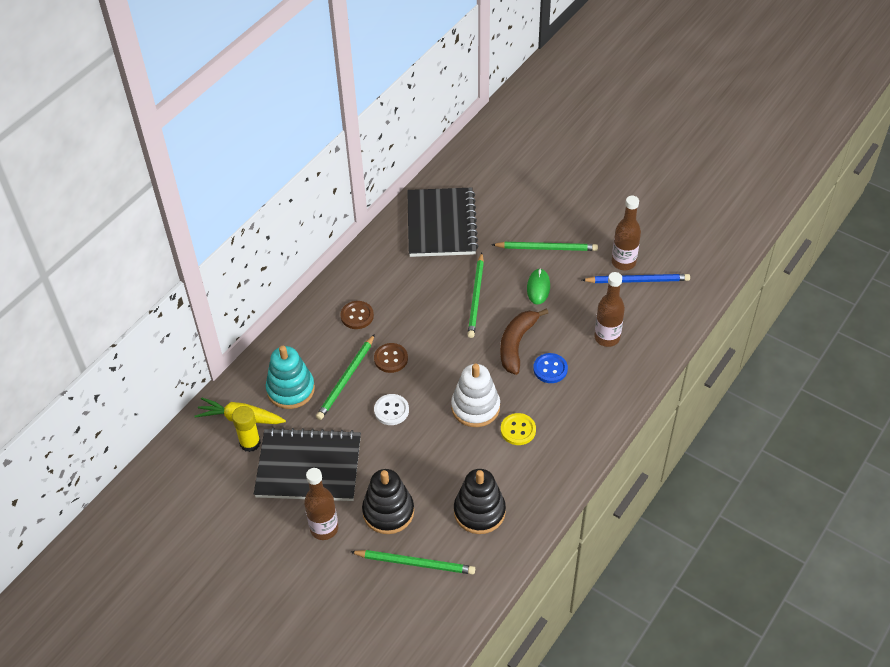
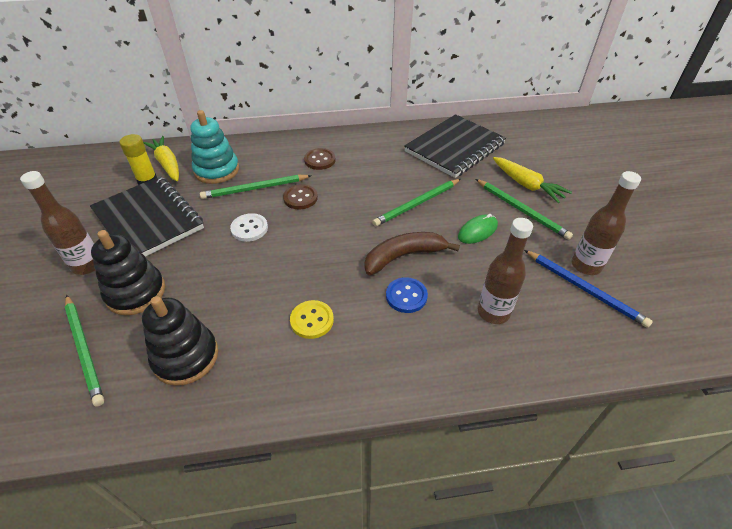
camera: 45 degrees right, 5 degrees down
white stacking toy [451,364,500,427] -> none
none -> yellow carrot [493,157,572,203]

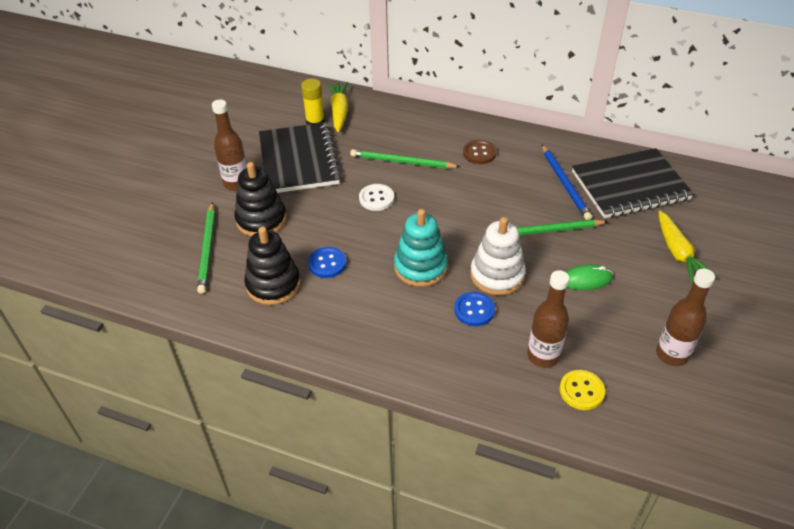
camera: 30 degrees right, 0 degrees up
turquoise stacking toy [191,110,239,184] -> turquoise stacking toy moved to [394,209,448,287]
brown button [283,184,318,210] -> none
yellow button [290,300,334,339] -> yellow button moved to [560,370,605,410]
brown banana [364,232,460,275] -> white stacking toy [470,217,526,295]
green pencil [476,179,573,240] -> none
blue pencil [524,250,653,328] -> blue pencil moved to [542,145,592,220]
none -> blue button [308,247,346,278]

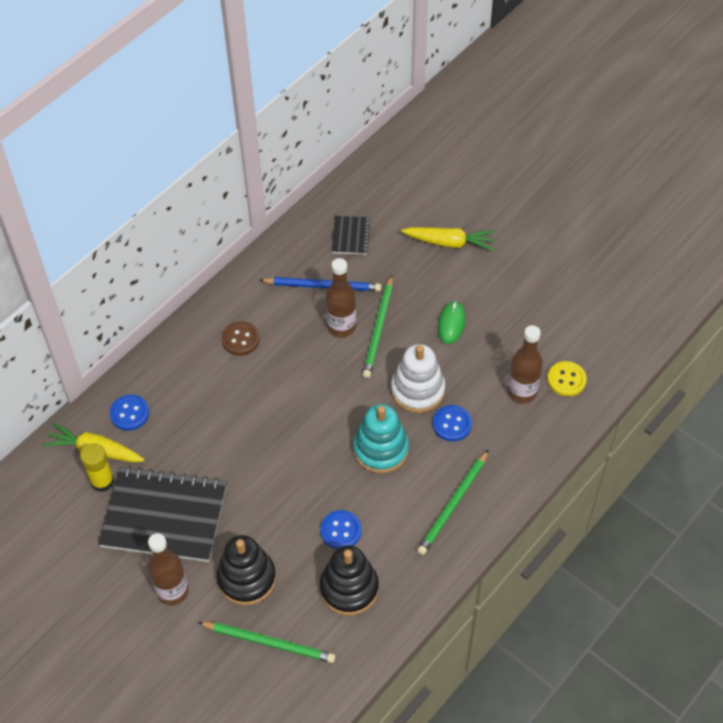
camera: 70 degrees left, 10 degrees up
green pencil [350,149,460,169] -> green pencil moved to [417,450,489,555]
white button [359,184,394,211] -> none
black notebook [572,148,694,219] -> black notebook [332,216,370,255], size x0.46
brown bottle [656,269,715,366] -> brown bottle moved to [326,258,356,338]
none -> blue button [110,395,149,431]

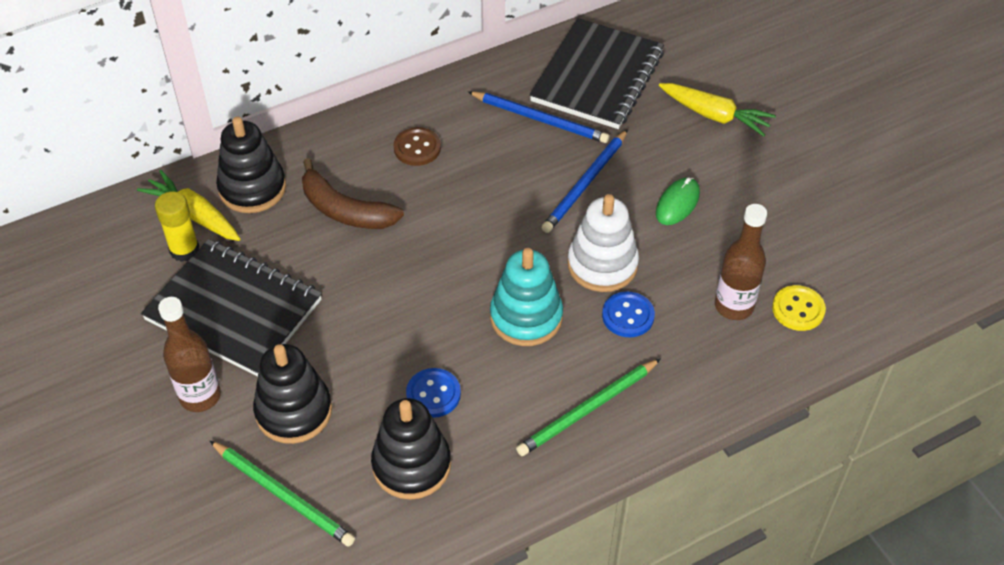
camera: 20 degrees right, 5 degrees down
blue button [110,395,149,431] -> black stacking toy [216,116,286,213]
brown bottle [326,258,356,338] -> none
black notebook [332,216,370,255] -> black notebook [529,18,664,129], size x2.18
green pencil [362,275,393,378] -> blue pencil [541,129,628,233]
none -> brown banana [302,158,404,229]

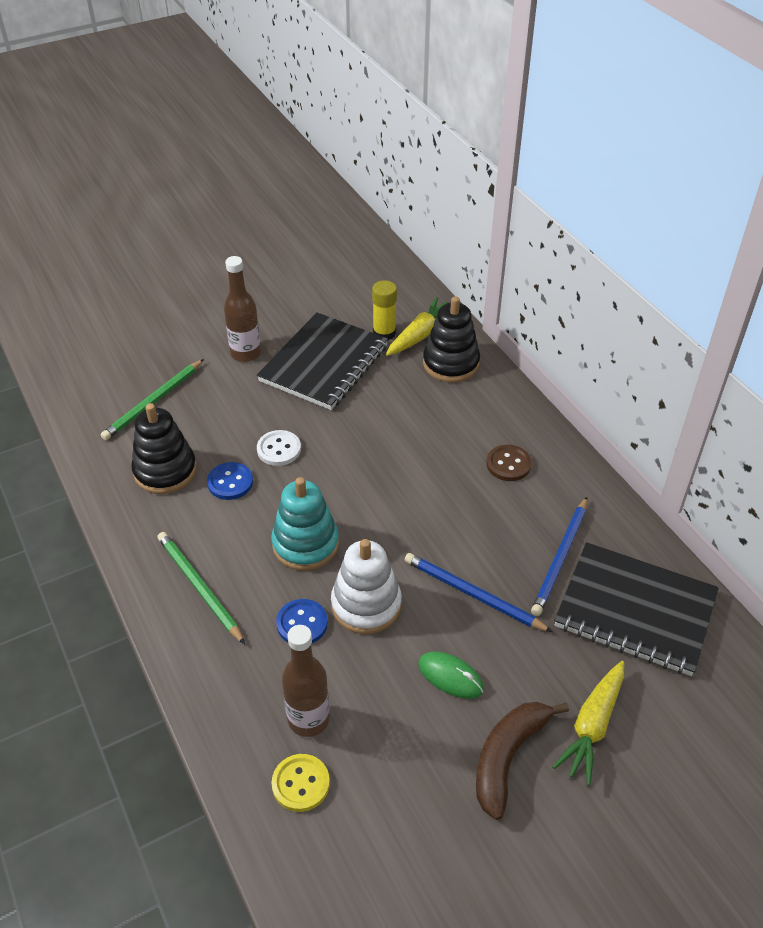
camera: 90 degrees right, 5 degrees down
black stacking toy [253,344,332,444] -> none
brown banana [302,158,404,229] -> brown banana moved to [476,702,569,820]
none -> white button [257,430,301,466]

